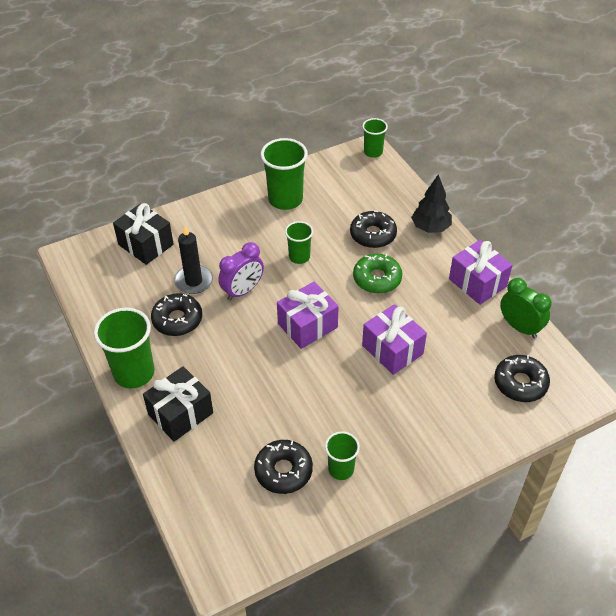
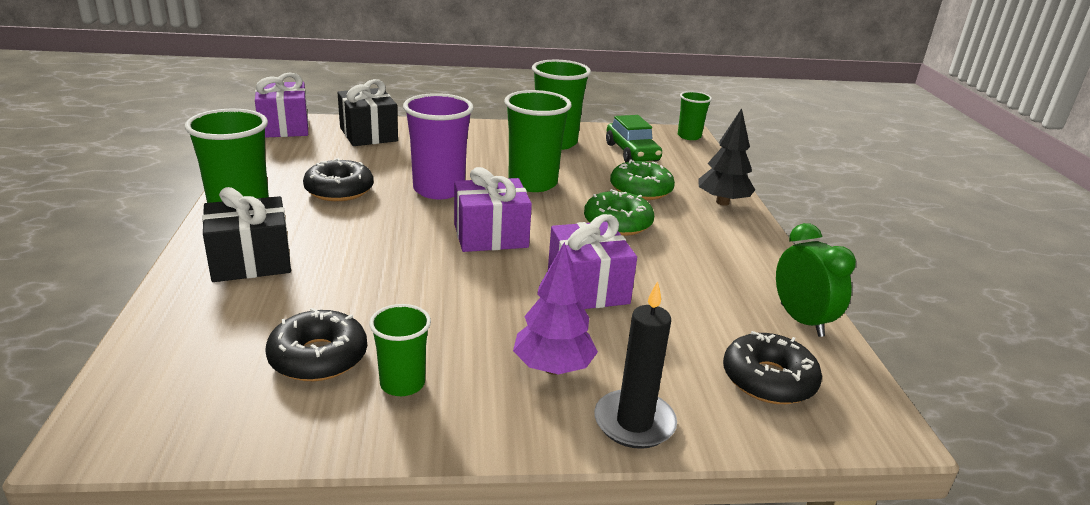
camera: 20 degrees right, 20 degrees down
black candle [174,226,213,294] -> black candle moved to [594,281,677,449]
purple clock [218,242,264,301] -> purple cup [403,93,474,199]
green cup [285,221,313,264] -> green cup [504,90,571,192], size x1.73
black donut [350,210,397,248] -> green donut [610,160,675,200]
purple gift [449,240,512,305] -> purple gift moved to [255,72,309,138]
none -> purple tree [513,242,598,375]
none -> green car [606,115,662,162]

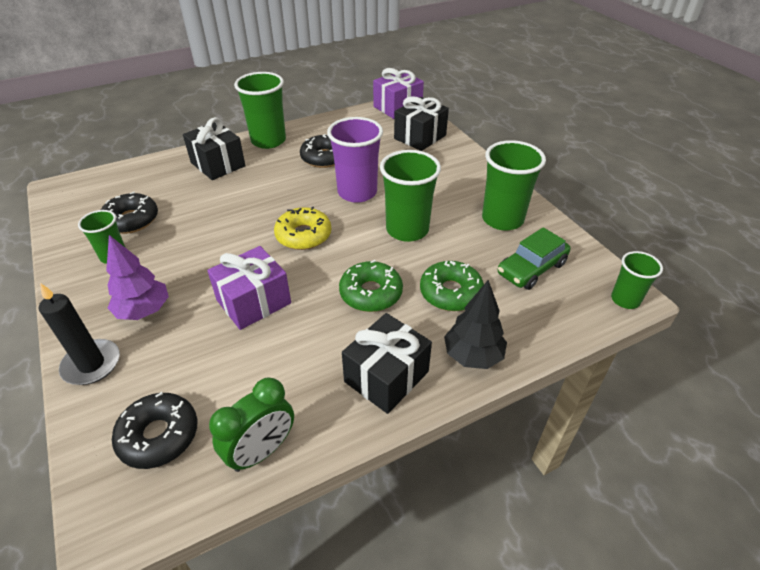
camera: 70 degrees right, 15 degrees up
purple gift [454,167,532,252] -> yellow donut [274,207,331,250]
none -> black gift [342,313,432,414]

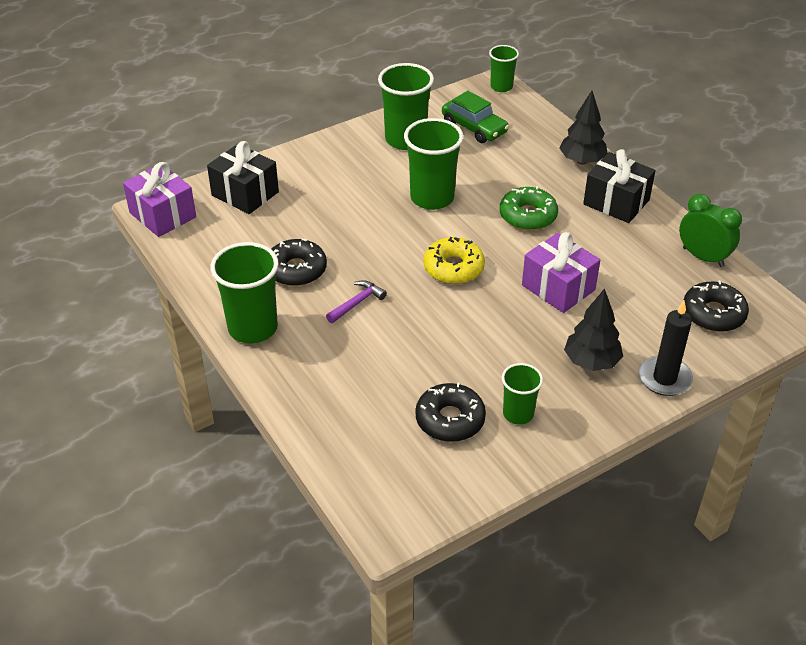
camera: 95 degrees left, 0 degrees up
purple tree [106,235,169,320] -> black tree [564,288,623,371]
black gift [183,117,245,180] -> none
purple cup [327,117,383,203] -> none
green donut [420,261,484,311] -> none
none -> purple hammer [326,280,387,323]

